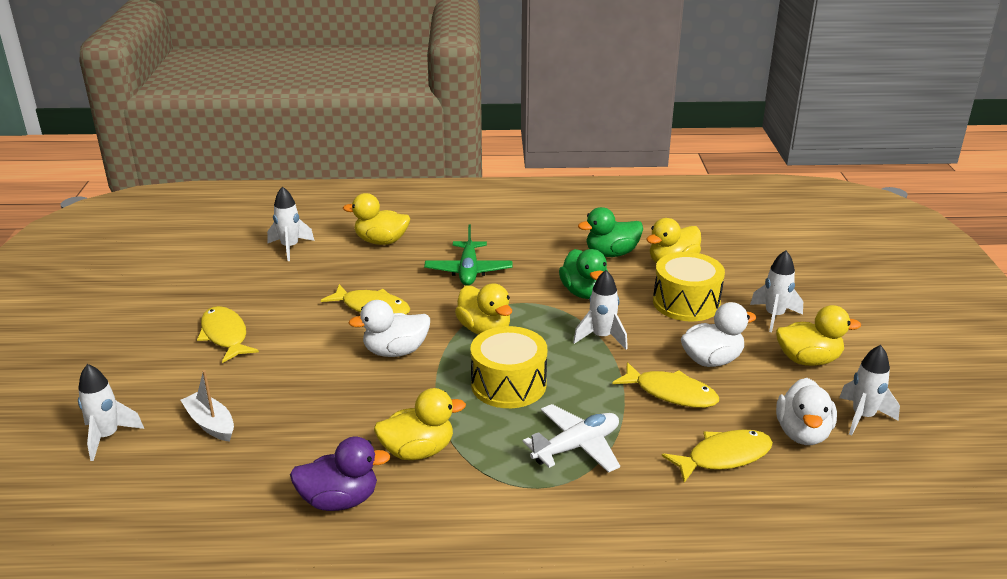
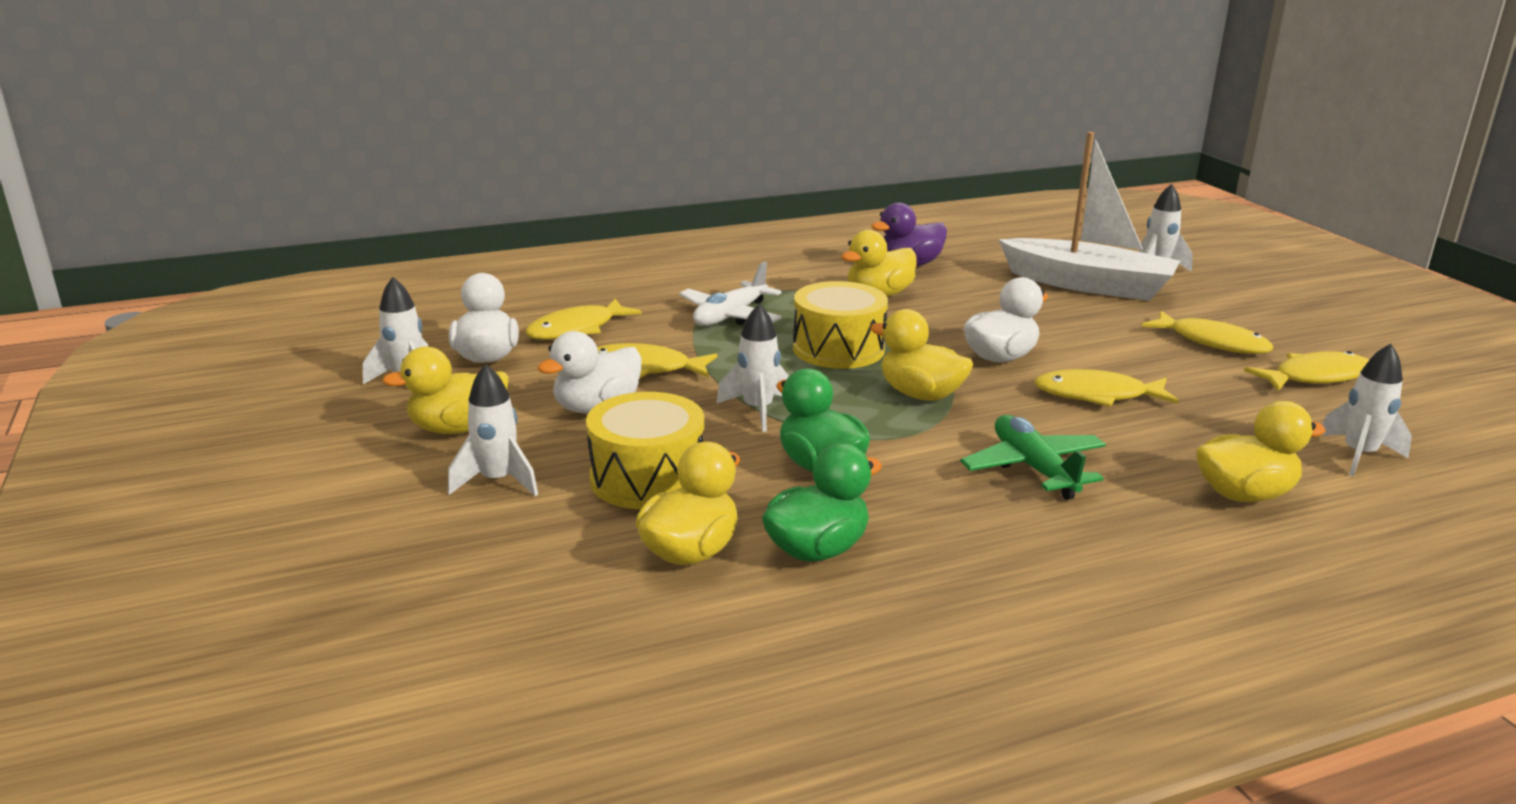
camera: 160 degrees right, 5 degrees down
white boat [180,370,234,442] -> white boat [999,132,1180,301], size x2.12
none -> yellow fish [1244,351,1369,391]

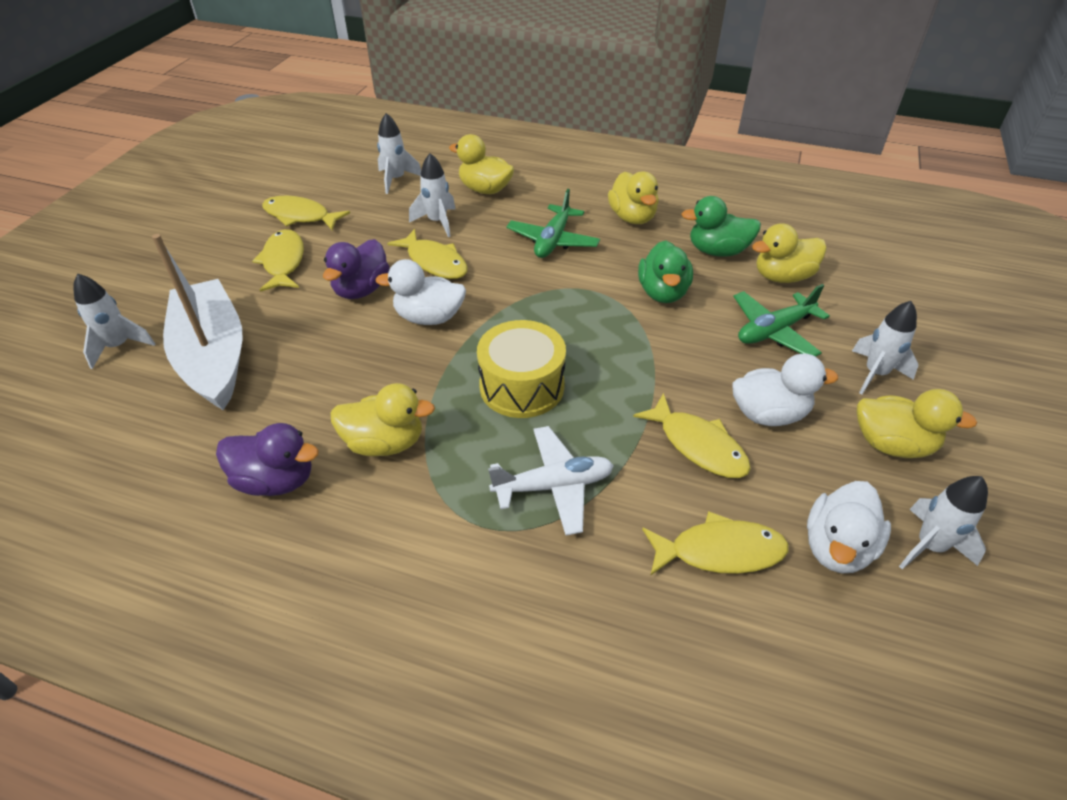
camera: 140 degrees left, 20 degrees up
yellow drum [586,392,704,509] -> green plane [733,284,830,357]
white rocket [716,304,789,432] -> white rocket moved to [409,153,456,237]
yellow duck [870,309,973,401] -> yellow duck moved to [608,171,659,224]
none -> purple duck [323,239,390,299]

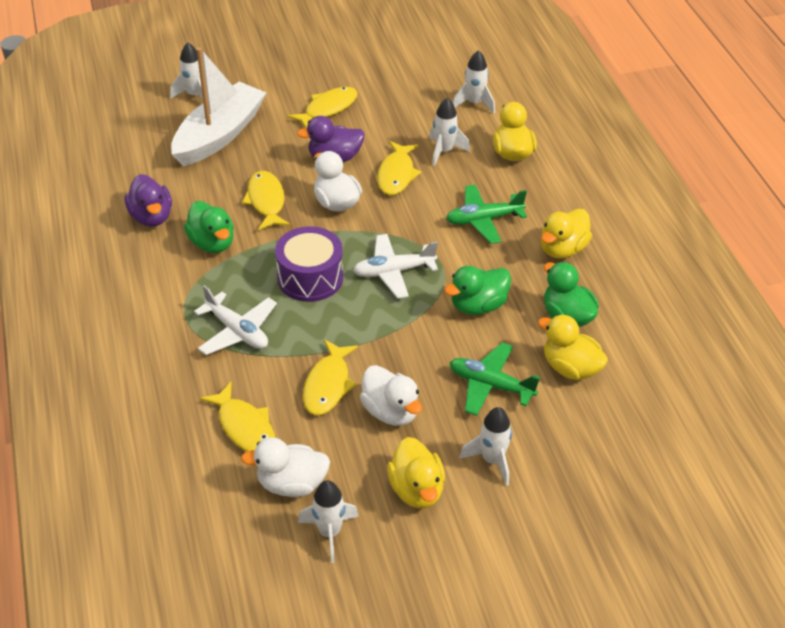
camera: 55 degrees right, 0 degrees up
yellow fish [262,196,350,230] -> yellow fish moved to [242,171,290,231]
yellow duck [330,383,435,456] -> green duck [184,201,234,253]
yellow drum [477,320,566,418] -> purple drum [275,226,343,302]
none -> white plane [353,234,438,299]

